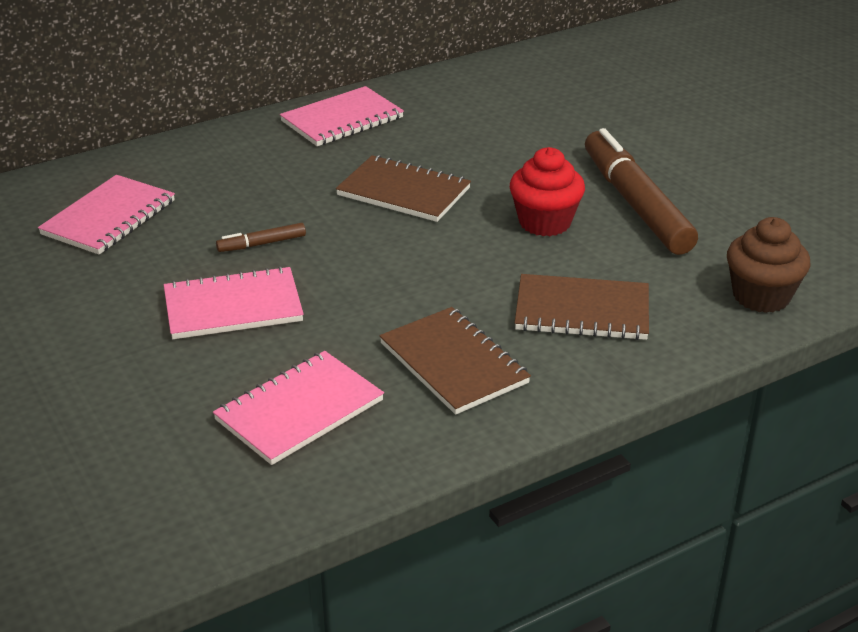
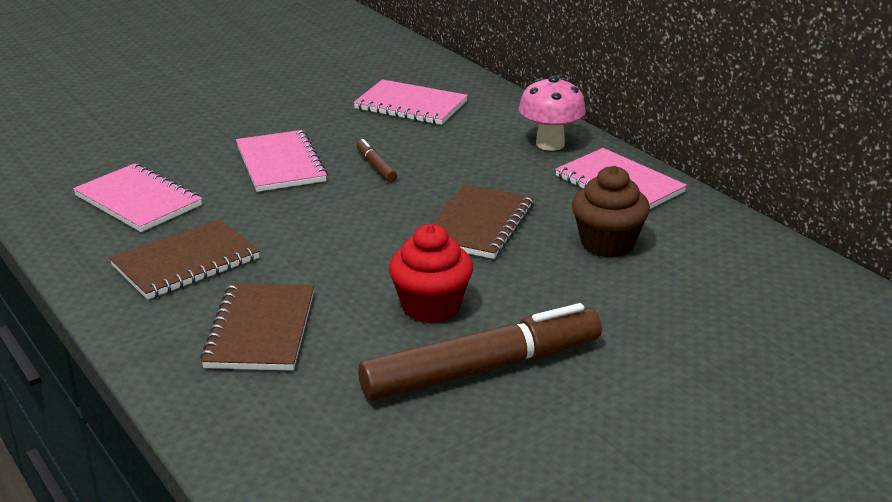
camera: 85 degrees right, 5 degrees down
brown cupcake [727,217,810,313] -> brown cupcake moved to [572,166,650,258]
none -> pink mushroom [519,76,586,151]

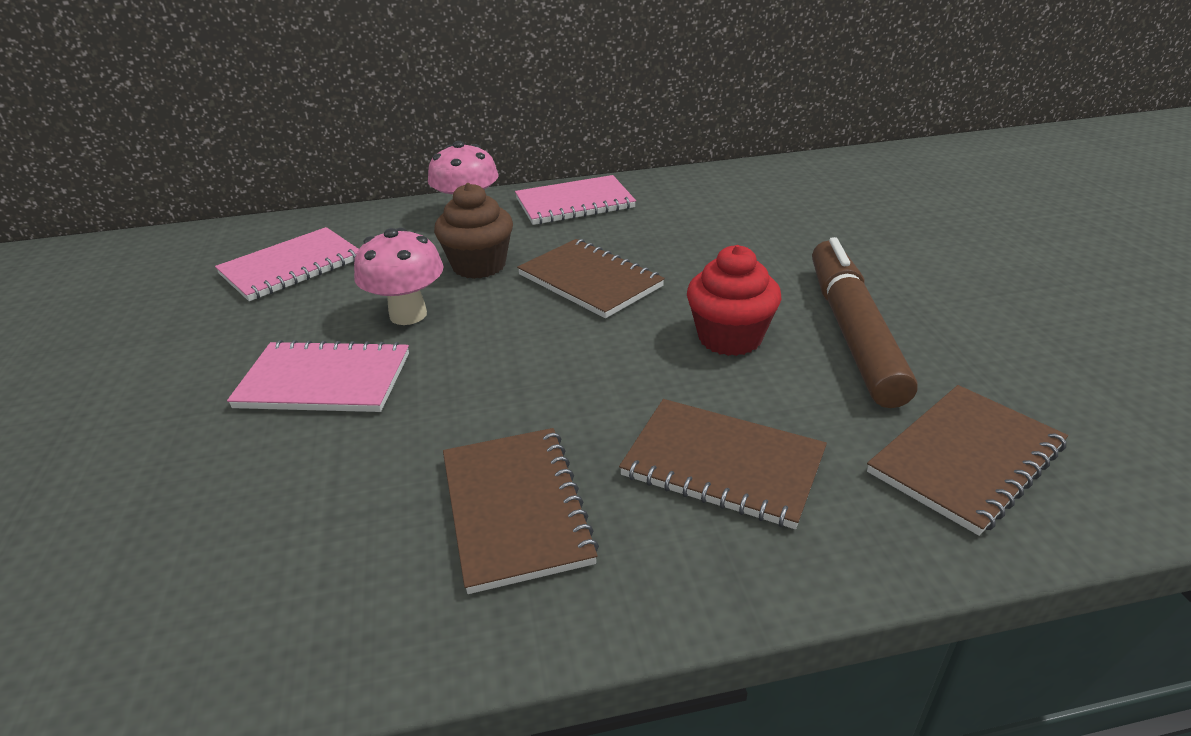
camera: 65 degrees left, 5 degrees up
pink notebook [73,163,202,232] -> none
brown marker [356,139,397,182] -> pink mushroom [354,228,444,325]
brown cupcake [572,166,650,258] -> brown cupcake moved to [434,183,513,279]
none -> brown notebook [867,385,1068,536]

